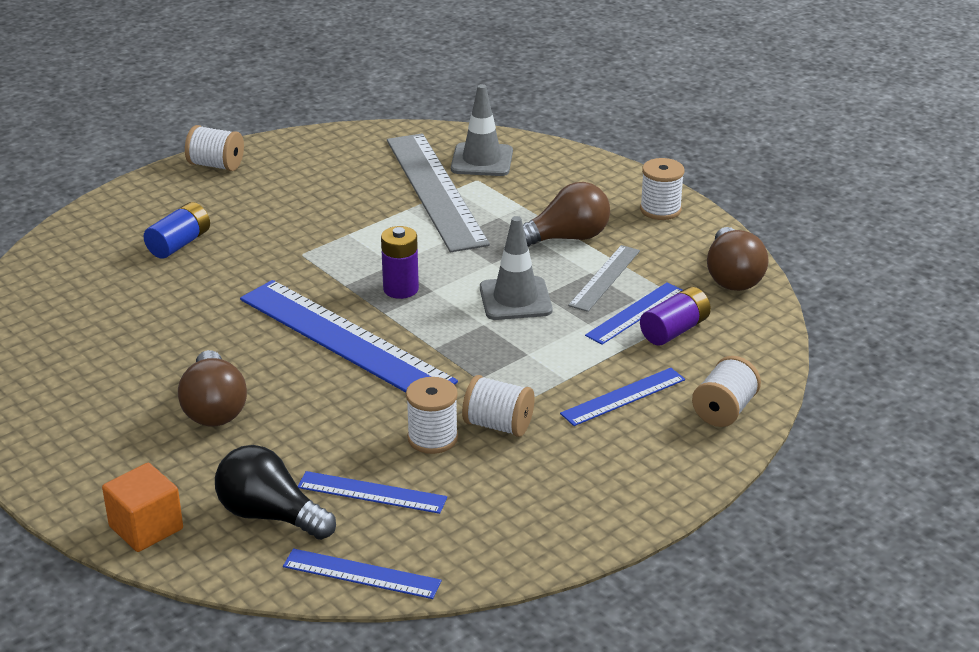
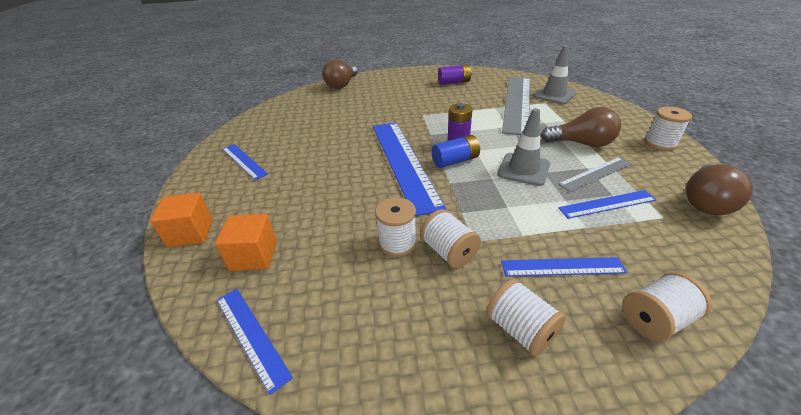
camera: 35 degrees right, 5 degrees up
blue battery [144,202,210,259] -> blue battery moved to [432,135,480,168]
brown light bulb [178,350,247,427] -> brown light bulb moved to [322,59,358,89]
white spool [185,125,244,171] -> white spool moved to [486,278,566,356]
black light bulb [215,445,336,540] -> orange cube [215,214,277,271]
blue ruler [298,471,447,514] -> blue ruler moved to [222,144,268,180]
purple battery [640,287,711,346] -> purple battery moved to [438,64,472,85]

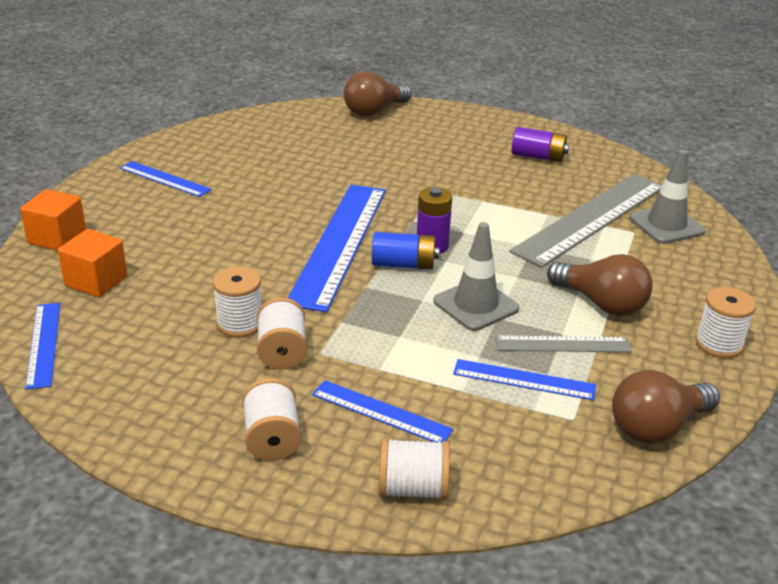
camera: 25 degrees right, 5 degrees down
blue ruler [222,144,268,180] -> blue ruler turned 45 degrees counterclockwise [120,161,212,197]

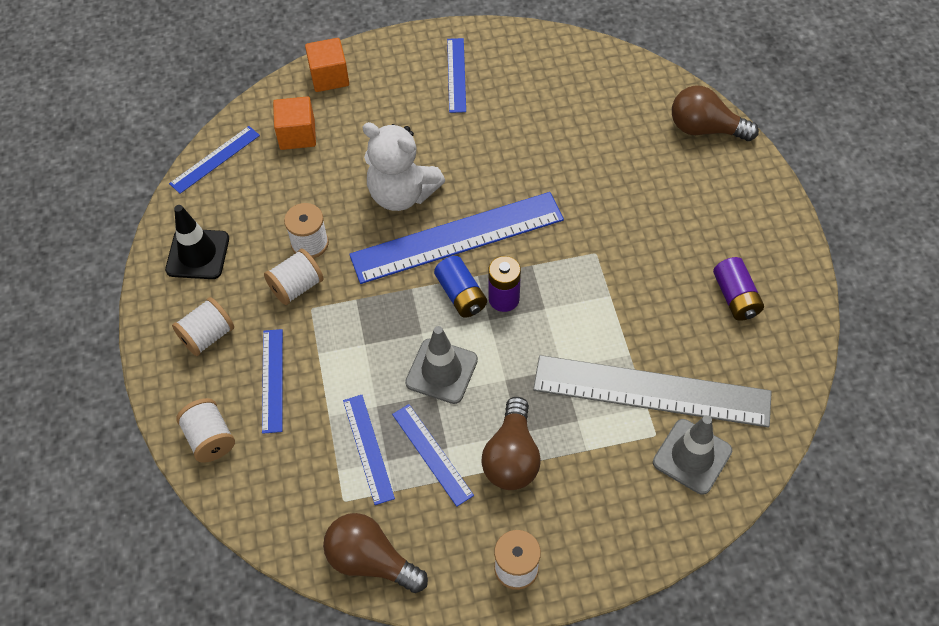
camera: 60 degrees right, 25 degrees up
grey ruler [495,336,632,352] -> blue ruler [392,404,474,507]
none -> black traffic cone [165,205,229,279]
none -> white teddy bear [362,122,445,211]

